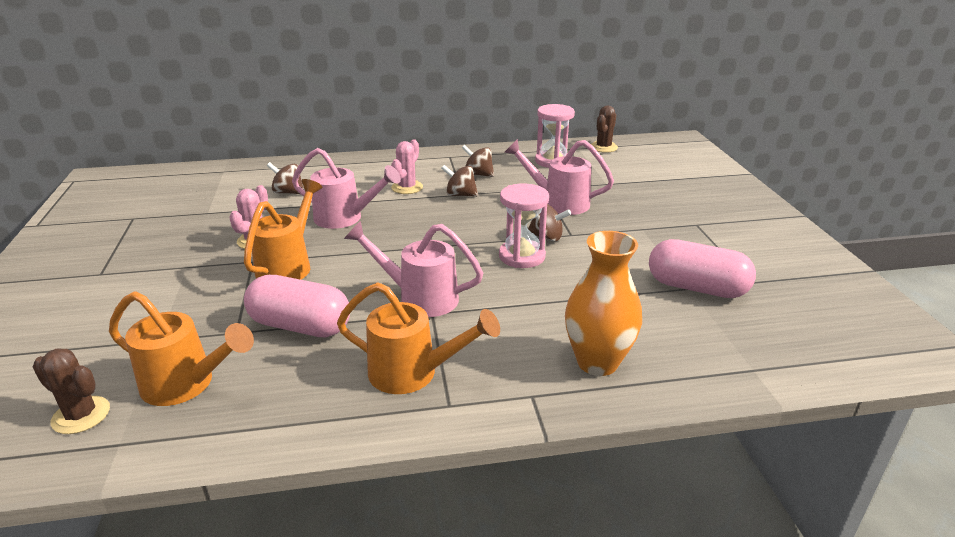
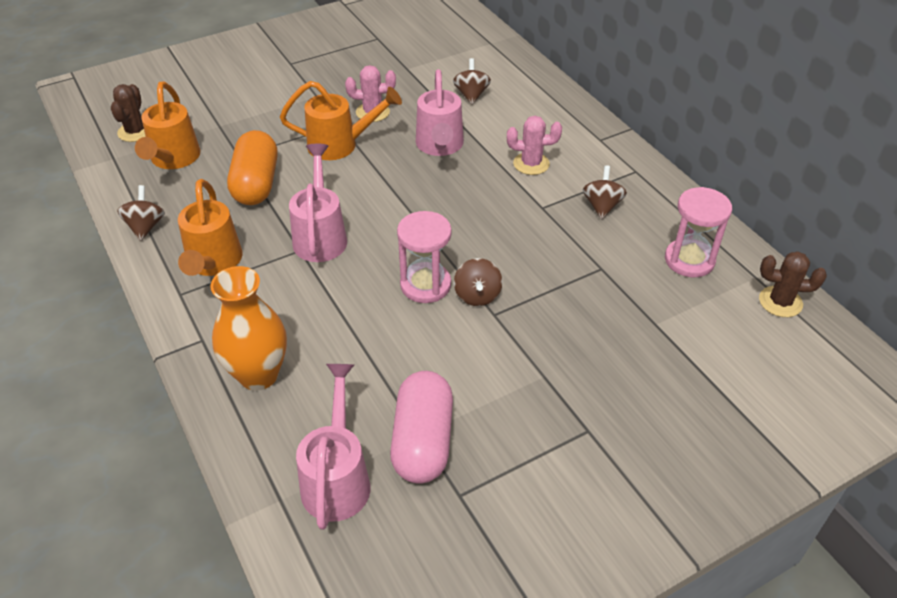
camera: 70 degrees right, 15 degrees up
pink capsule [244,275,350,337] -> orange capsule [227,130,278,205]
brown spinning top [441,165,478,197] -> brown spinning top moved to [117,185,165,241]
pink watering can [504,139,614,215] -> pink watering can moved to [296,364,370,530]

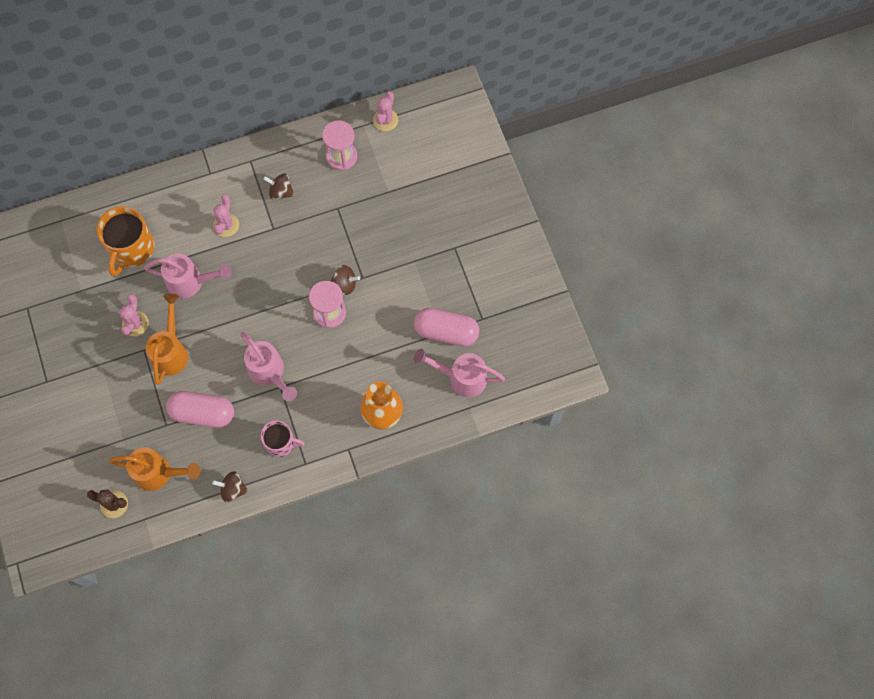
camera: 80 degrees left, 25 degrees up
orange watering can [178,179,243,276] -> pink mug [261,420,305,457]
orange capsule [227,130,278,205] -> pink capsule [166,391,234,428]
pink watering can [289,144,347,262] -> pink watering can turned 135 degrees counterclockwise [240,332,297,401]
brown spinning top [453,58,491,105] -> orange mug [97,206,154,276]
brown cactus [759,251,827,317] -> pink cactus [373,91,398,131]

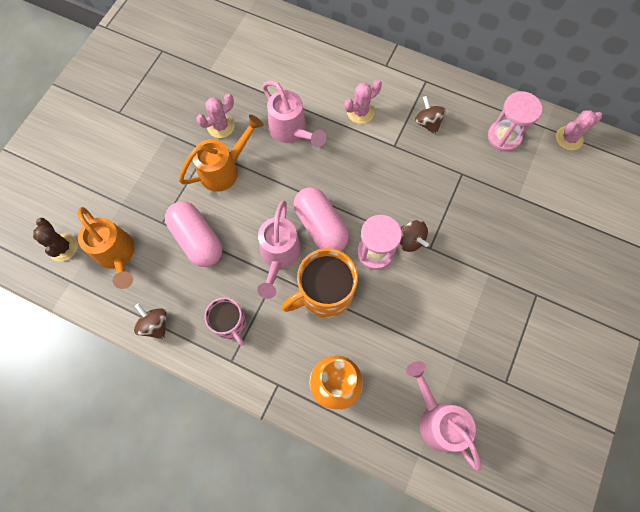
camera: 45 degrees right, 0 degrees up
orange mug [97,206,154,276] -> orange mug moved to [281,248,358,318]
pink capsule [414,308,479,346] -> pink capsule moved to [293,187,349,251]

